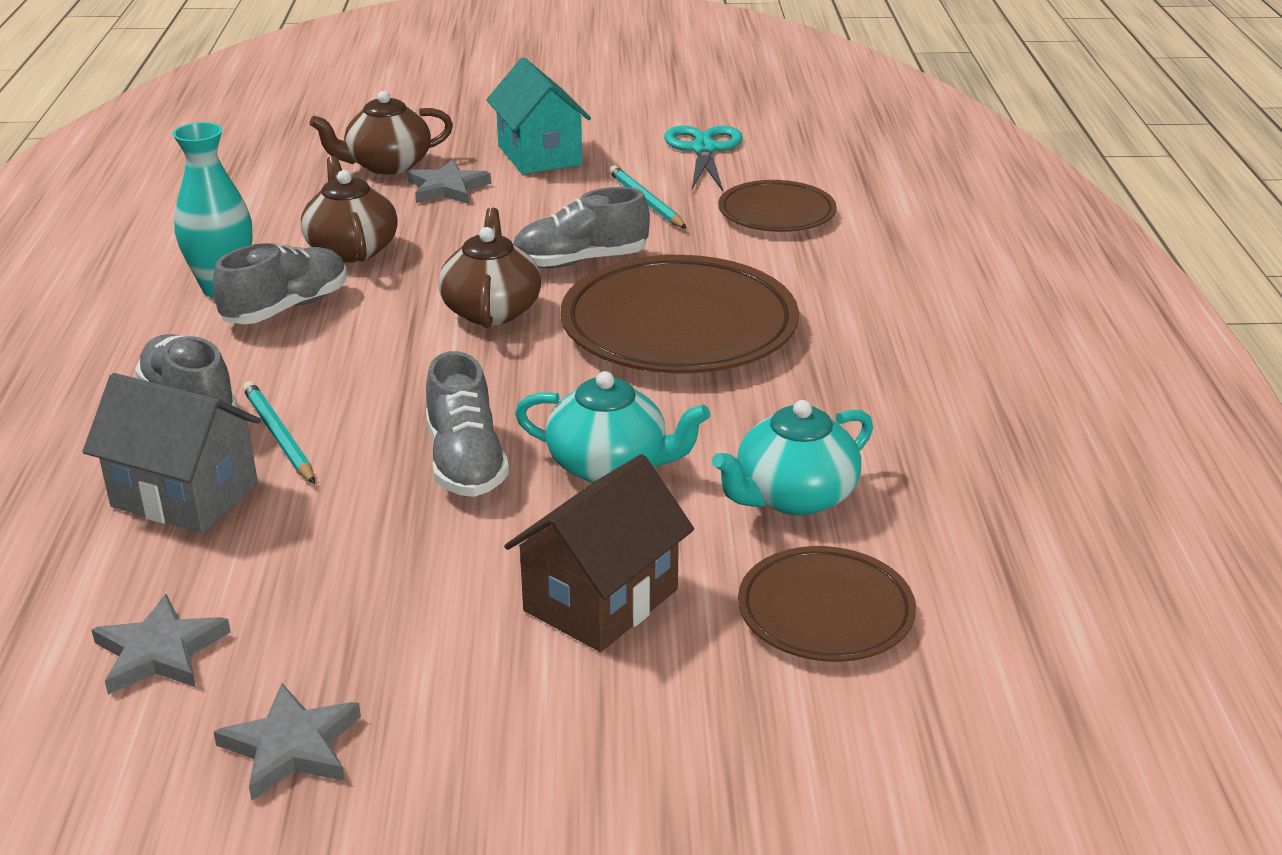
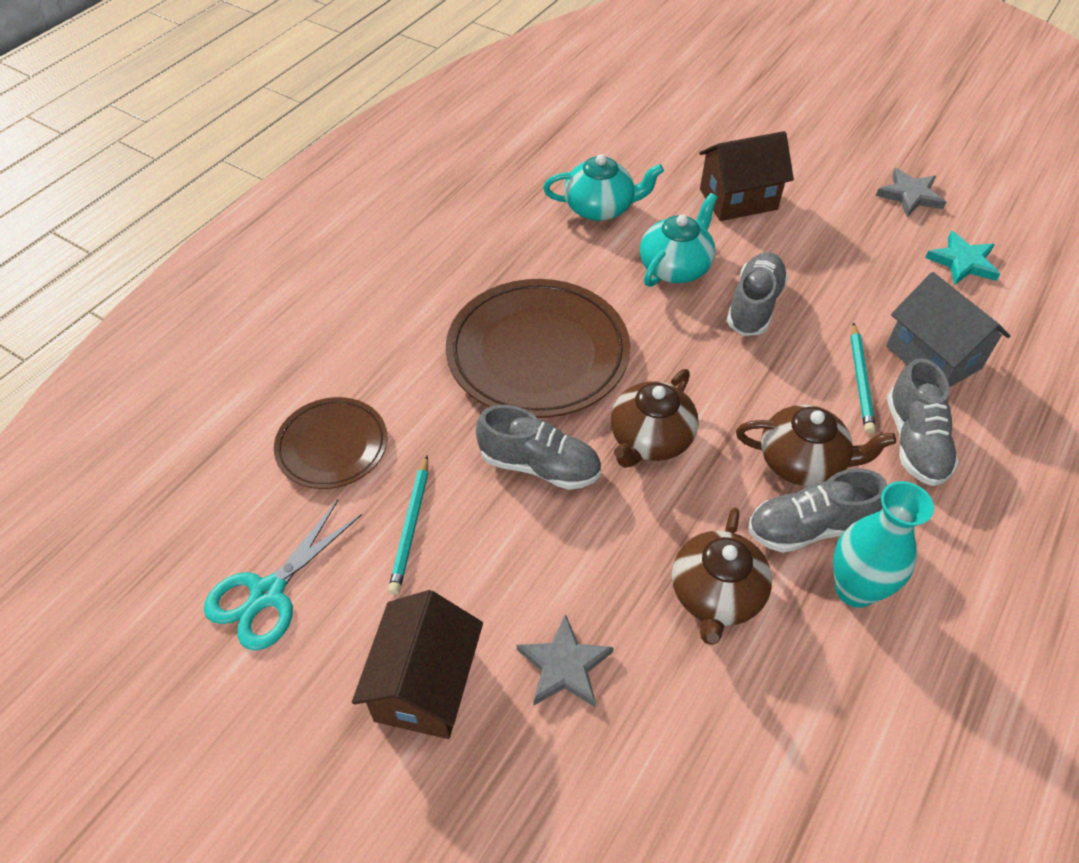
camera: 145 degrees left, 20 degrees up
grey star [92,594,231,695] -> turquoise star [925,231,1000,285]
brown teapot [309,91,453,175] -> brown teapot moved to [736,405,896,486]
turquoise house [486,57,591,174] -> brown house [352,590,483,739]
turquoise teapot [515,371,710,482] -> turquoise teapot turned 75 degrees clockwise [640,193,717,287]
brown plate [738,546,916,662] -> none

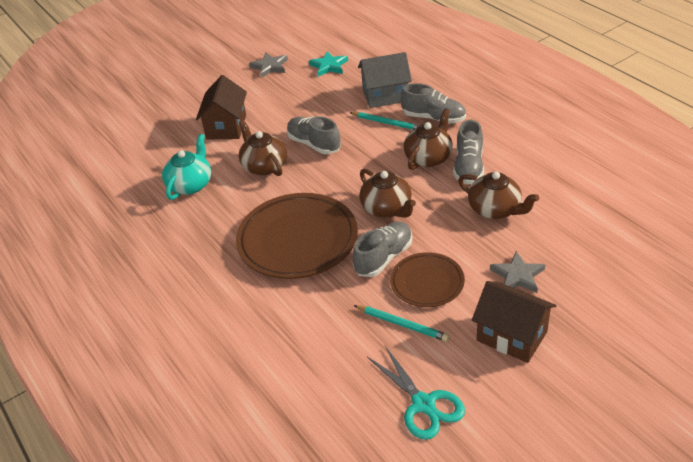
camera: 65 degrees left, 10 degrees down
brown plate [274,397,388,489] -> brown plate moved to [390,252,465,307]
turquoise teapot [640,193,717,287] -> brown teapot [239,120,287,176]
turquoise vase [833,481,934,608] -> none

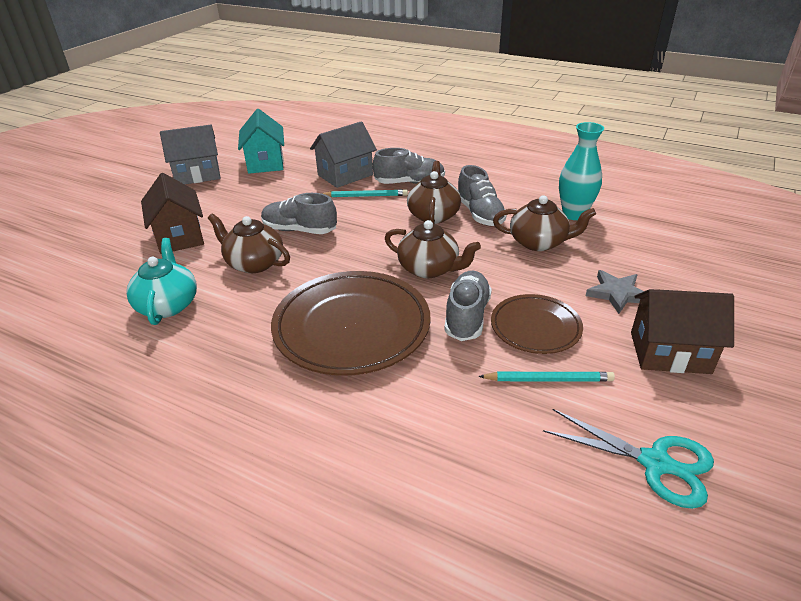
camera: 30 degrees left, 5 degrees down
grey star [249,53,288,78] -> grey house [160,125,221,184]
turquoise star [309,51,348,77] -> turquoise house [238,109,284,174]
none -> turquoise vase [559,122,604,220]

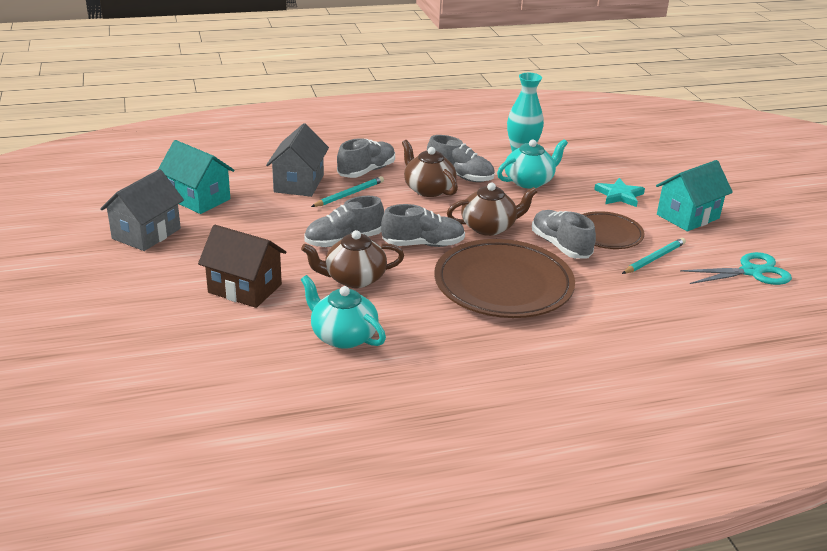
camera: 45 degrees left, 5 degrees down
brown teapot [493,195,596,251] -> turquoise teapot [497,139,568,189]
grey star [586,270,644,314] -> turquoise star [594,178,645,207]
brown house [631,289,734,374] -> turquoise house [656,160,733,232]
none -> grey shoe [381,204,465,247]

